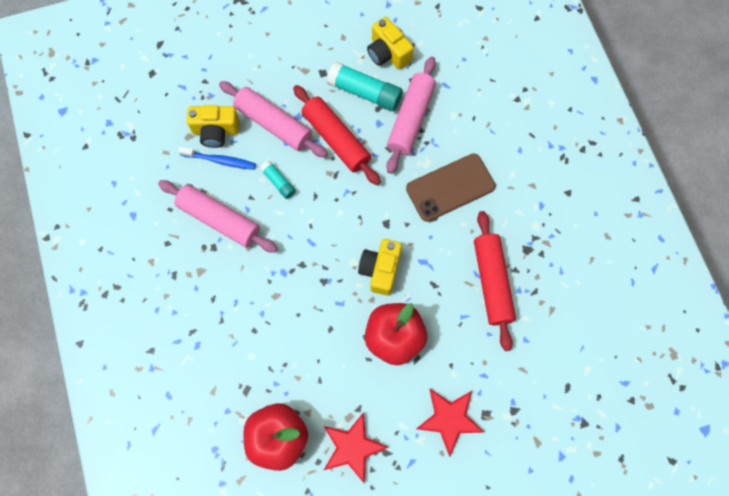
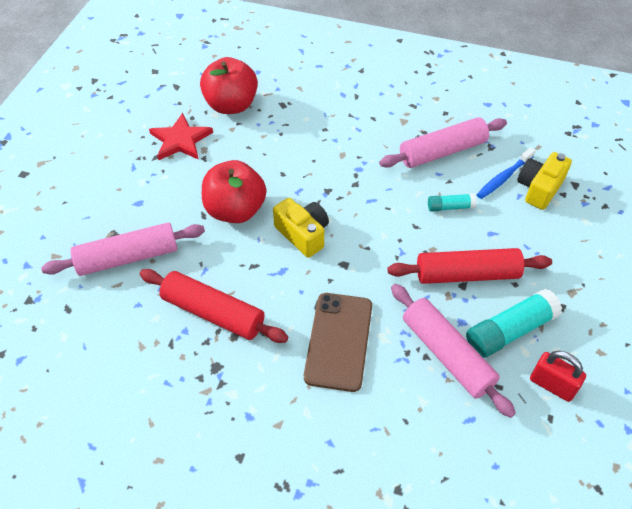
camera: 125 degrees right, 20 degrees down
pink rolling pin [219,81,328,158] -> pink rolling pin moved to [41,223,205,276]
yellow camera [367,17,414,69] -> red padlock [530,351,586,402]
red star [416,389,484,457] -> none

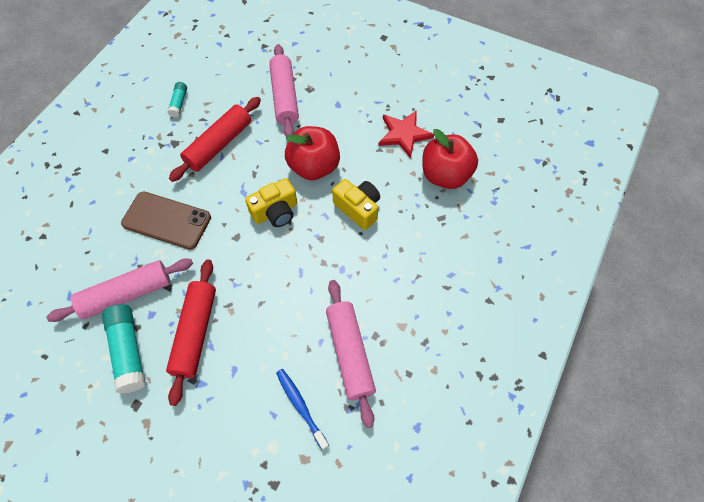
camera: 100 degrees right, 10 degrees up
turquoise glue stick [428,193,477,212] -> turquoise glue stick moved to [167,82,187,118]
yellow camera [517,152,572,210] -> yellow camera moved to [332,179,380,230]
red padlock [530,351,586,402] -> none

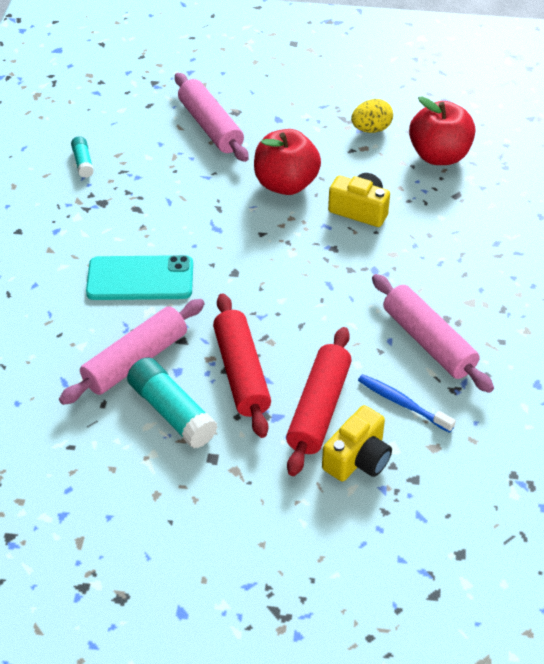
camera: 20 degrees left, 15 degrees down
brown phone [121,191,211,250] -> turquoise phone [86,255,193,300]
red rolling pin [169,97,261,182] -> red rolling pin moved to [286,327,352,476]
yellow camera [245,178,297,227] -> yellow camera moved to [322,405,392,482]
red star [378,110,434,159] -> yellow egg [351,99,393,133]

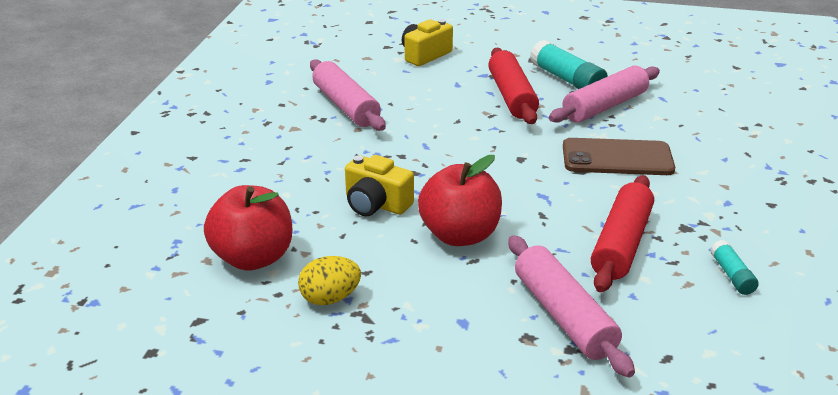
camera: 175 degrees left, 15 degrees down
turquoise phone [86,255,193,300] -> brown phone [563,138,675,175]
red rolling pin [286,327,352,476] -> red rolling pin moved to [591,175,654,292]
blue toothbrush [358,374,456,433] -> none

